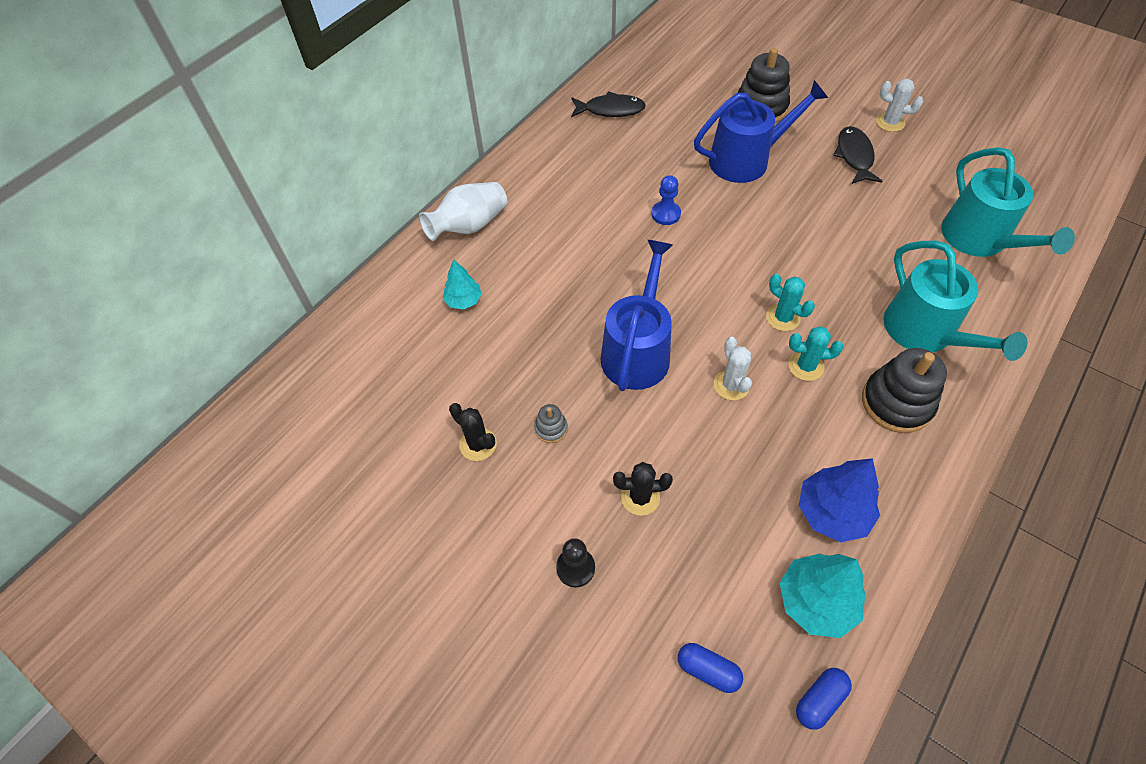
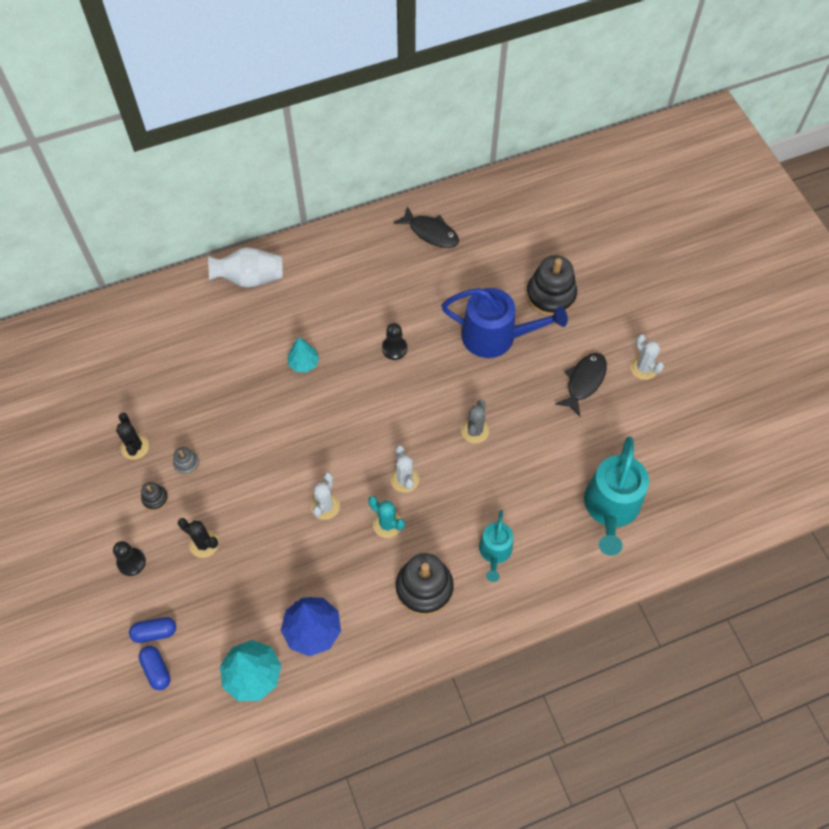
camera: 30 degrees right, 5 degrees up
turquoise tree [443,259,482,310] -> turquoise tree moved to [288,337,319,373]
blue watering can [601,240,673,391] -> none
blue pawn [652,175,681,225] -> black pawn [382,323,407,360]
turquoise cactus [766,274,815,331] -> white cactus [391,445,419,493]
blue capsule [796,668,852,730] -> blue capsule moved to [129,617,176,643]
turquoise watering can [883,241,1027,361] -> turquoise watering can [479,510,513,582], size x0.57
none -> black stacking toy [141,482,168,511]
none -> grey cactus [461,400,489,443]

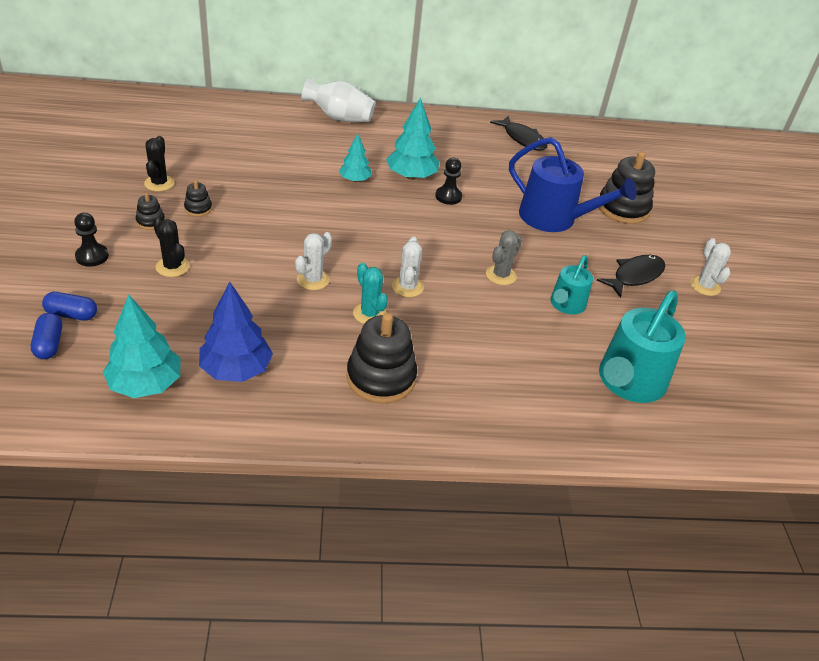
camera: 15 degrees right, 20 degrees down
grey stacking toy [173,447,199,476] -> black stacking toy [184,180,212,217]
turquoise watering can [479,510,513,582] -> turquoise watering can moved to [550,255,593,314]
none -> turquoise tree [386,98,439,180]

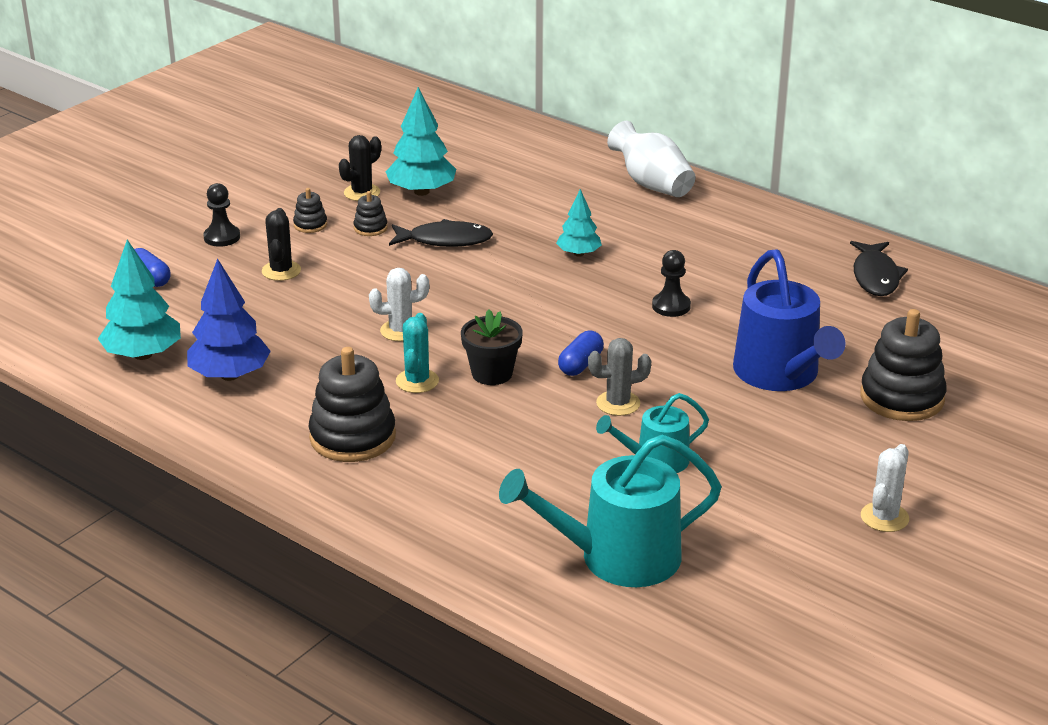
camera: 45 degrees right, 10 degrees down
blue capsule [31,313,62,359] -> blue capsule moved to [558,331,604,376]
turquoise tree [386,98,439,180] -> turquoise tree moved to [386,87,456,196]
white cactus [392,236,424,297] -> black flower pot [461,309,523,385]
black fish [597,255,665,298] -> black fish moved to [389,219,493,247]

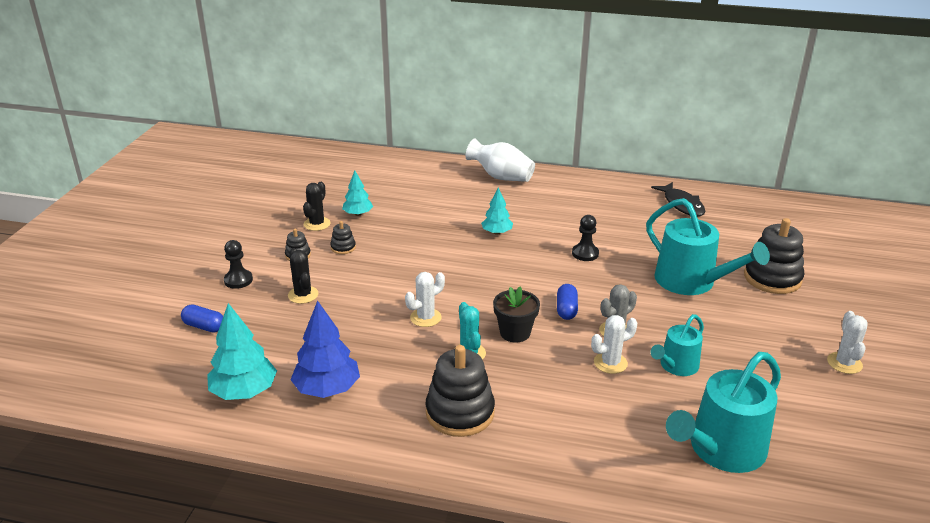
camera: 25 degrees left, 0 degrees up
turquoise tree [386,87,456,196] -> turquoise tree [342,171,373,216], size x0.61
black fish [389,219,493,247] -> none
blue watering can [733,249,846,391] -> turquoise watering can [646,198,770,295]
none -> white cactus [591,315,637,374]

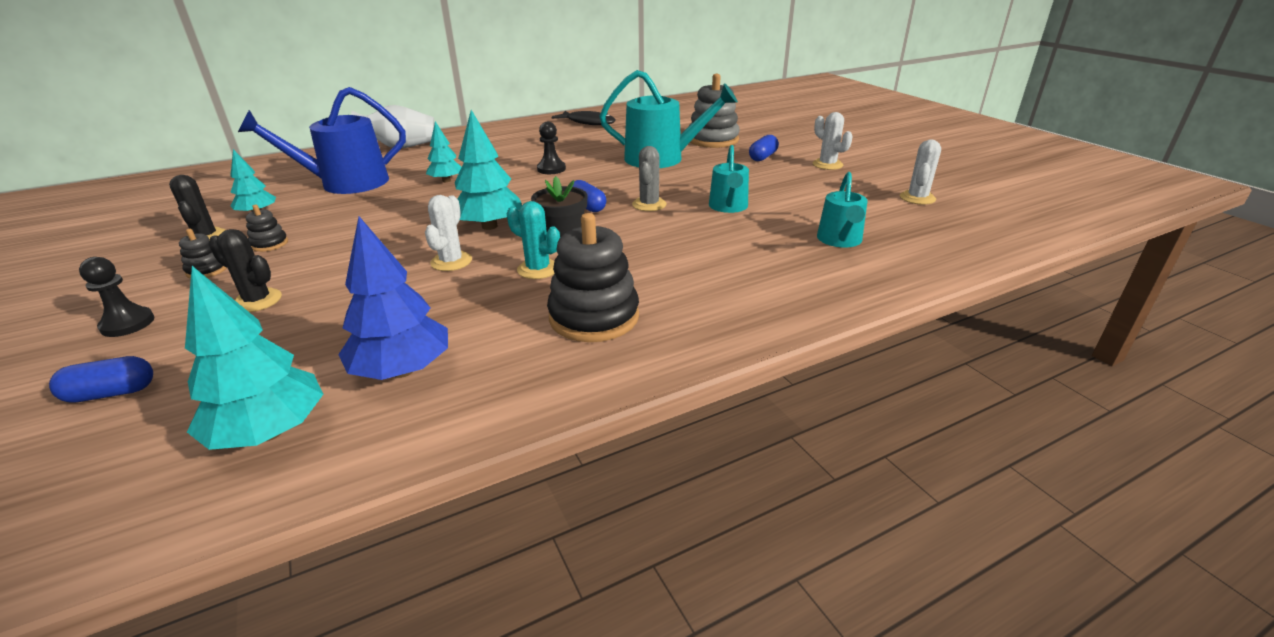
camera: 40 degrees left, 0 degrees up
white cactus [591,315,637,374] -> white cactus moved to [900,139,941,205]
turquoise watering can [666,352,781,473] -> turquoise watering can [817,172,867,248], size x0.57
black stacking toy [744,218,804,294] -> grey stacking toy [689,74,740,148]
none -> blue watering can [238,87,406,194]
none -> turquoise tree [455,110,522,230]
none -> blue capsule [749,135,779,161]

